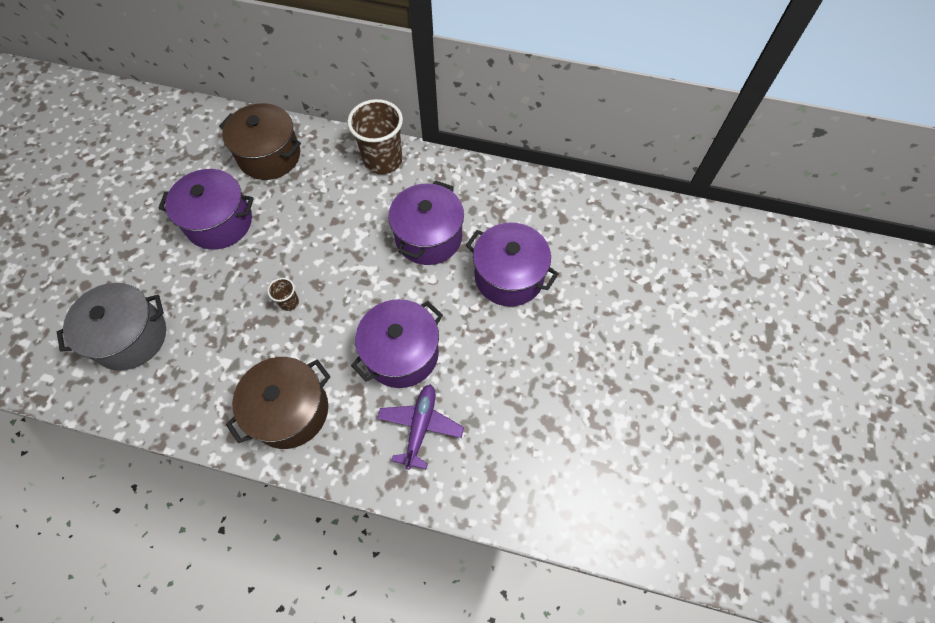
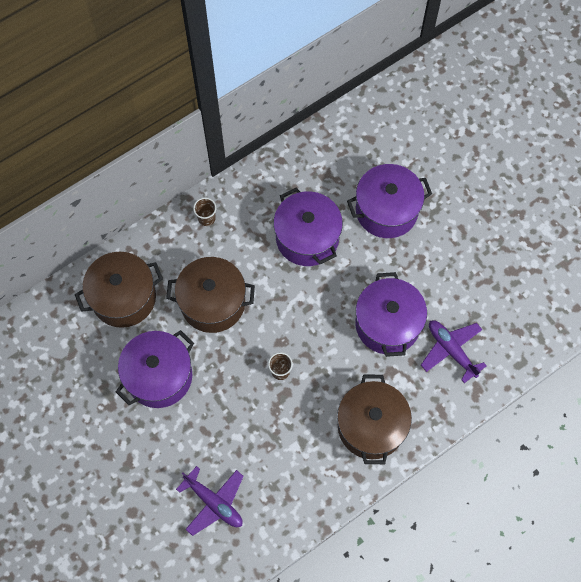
camera: 50 degrees left, 5 degrees up
grey pot [57,283,166,370] -> purple plane [176,466,244,536]
brown cup [347,99,403,174] -> brown cup [193,197,217,226], size x0.45
none -> brown pot [166,257,255,333]

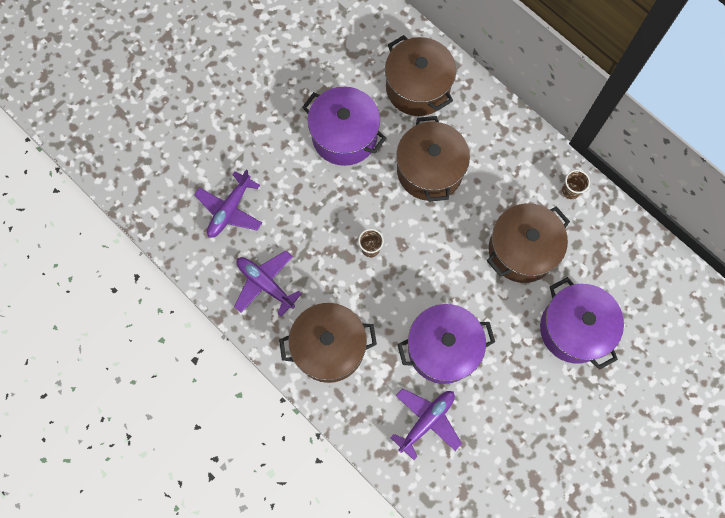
camera: 80 degrees right, 5 degrees up
brown cup [193,197,217,226] -> brown cup moved to [562,170,590,199]
purple pot [273,188,343,266] -> brown pot [487,203,570,283]
none -> purple plane [234,251,302,317]

